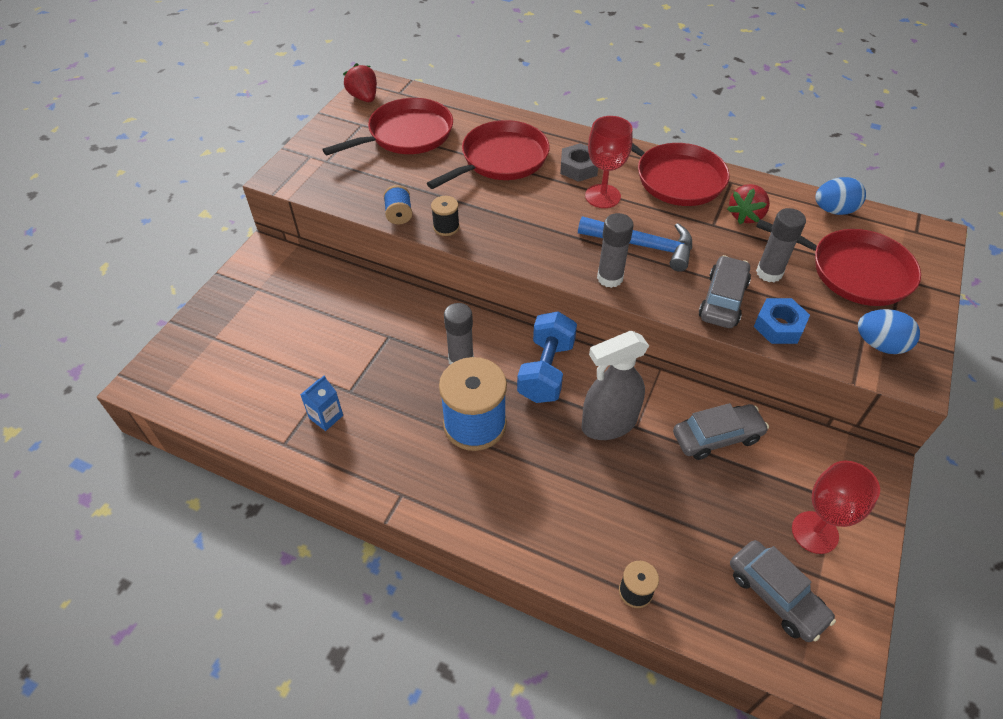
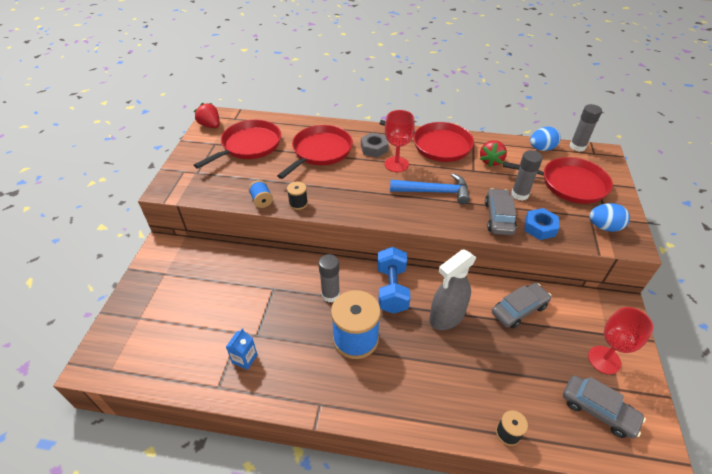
camera: 15 degrees left, 5 degrees down
grey glue stick [597,213,634,288] -> grey glue stick moved to [570,104,602,152]

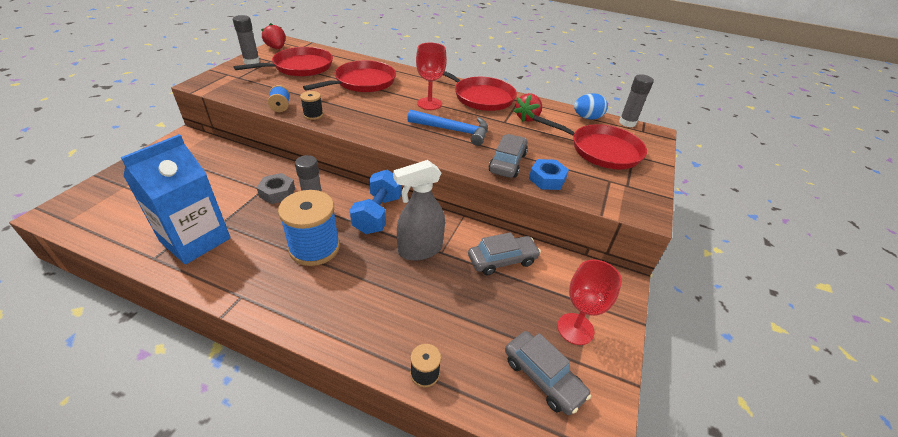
camera: 10 degrees right, 5 degrees down
blue carton [226,328,258,370] -> blue carton [121,134,231,265], size x2.45
grey nut [361,132,389,158] -> grey nut moved to [257,173,295,204]
grey glue stick [511,150,543,201] -> grey glue stick moved to [233,15,260,64]
blue egg [589,203,630,232] -> none

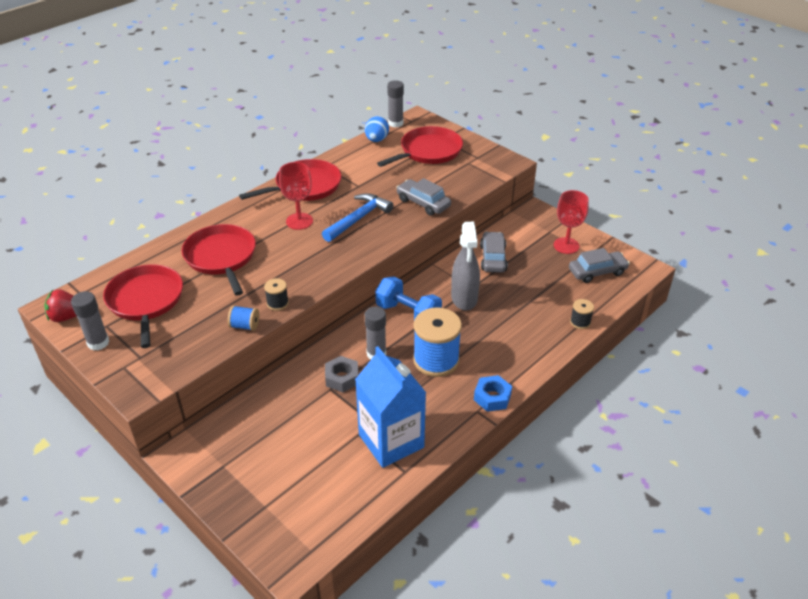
camera: 65 degrees left, 0 degrees up
red strawberry [514,93,542,122] -> none
blue nut [529,159,569,190] -> blue nut moved to [474,375,512,412]

